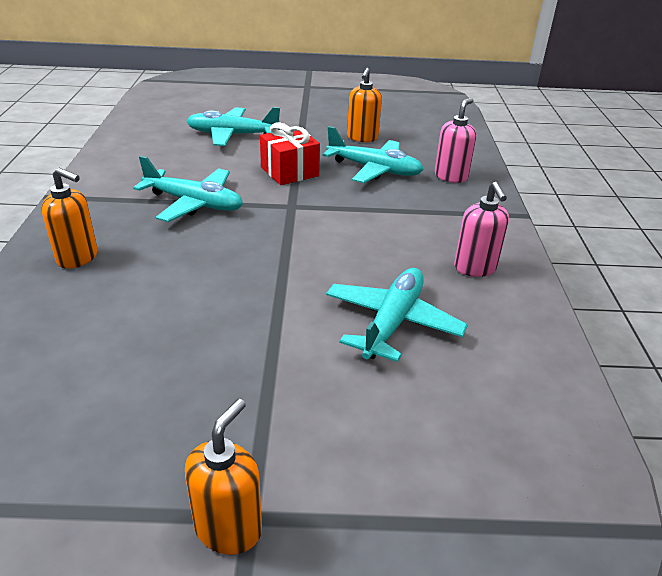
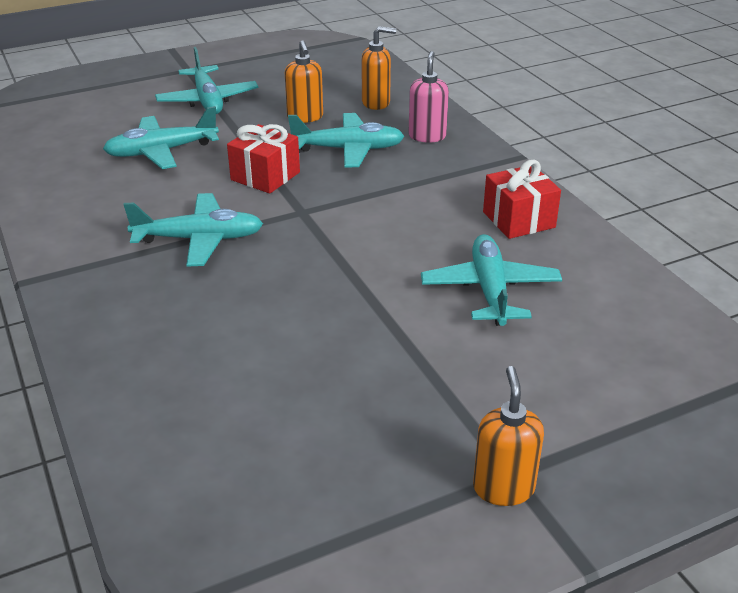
camera: 25 degrees left, 0 degrees up
orange soap dispenser [41,167,98,269] -> orange soap dispenser moved to [362,26,396,110]
pink soap dispenser [454,182,509,277] -> red gift [483,160,561,239]
none -> turquoise plane [155,47,258,114]

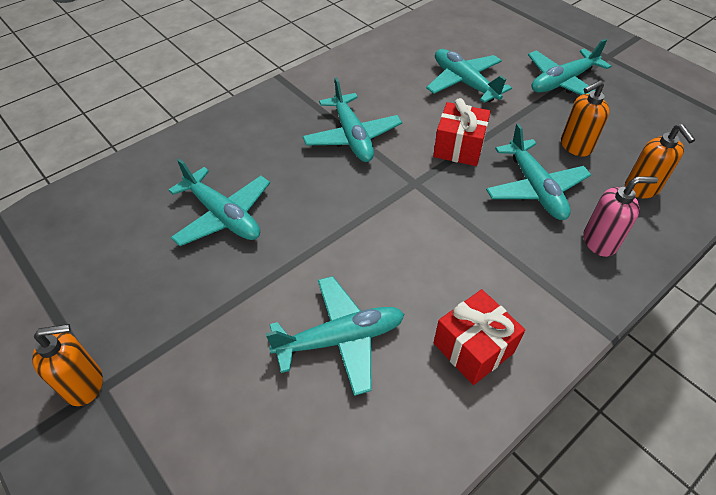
camera: 75 degrees right, 15 degrees up
none -> turquoise plane [169,159,270,246]

